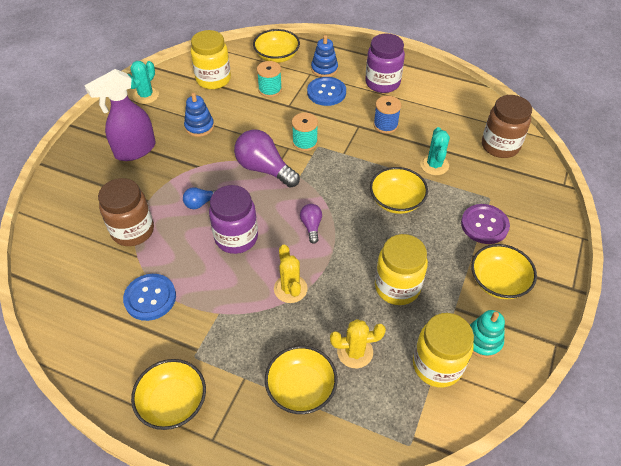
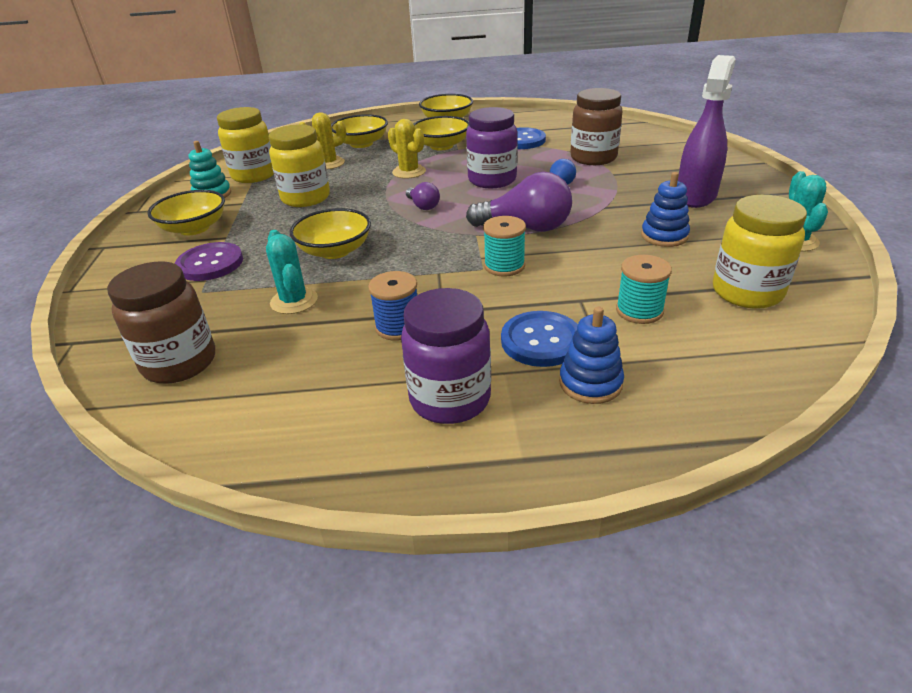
camera: 155 degrees right, 15 degrees down
yellow bowl [253,29,300,63] -> yellow bowl moved to [414,116,469,151]

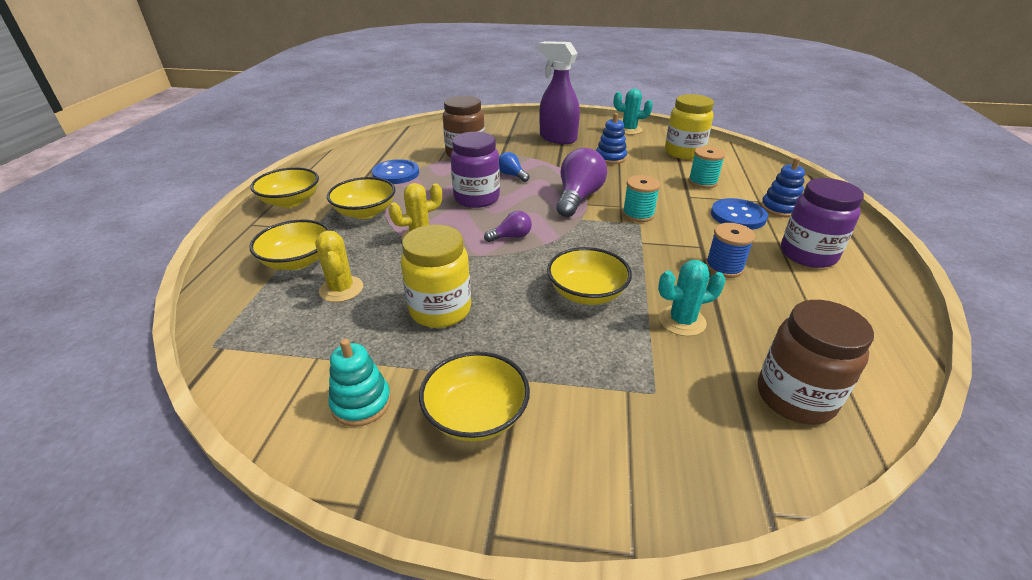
camera: 80 degrees left, 0 degrees up
purple button [175,242,243,281] -> none
yellow jar [217,107,274,183] -> none

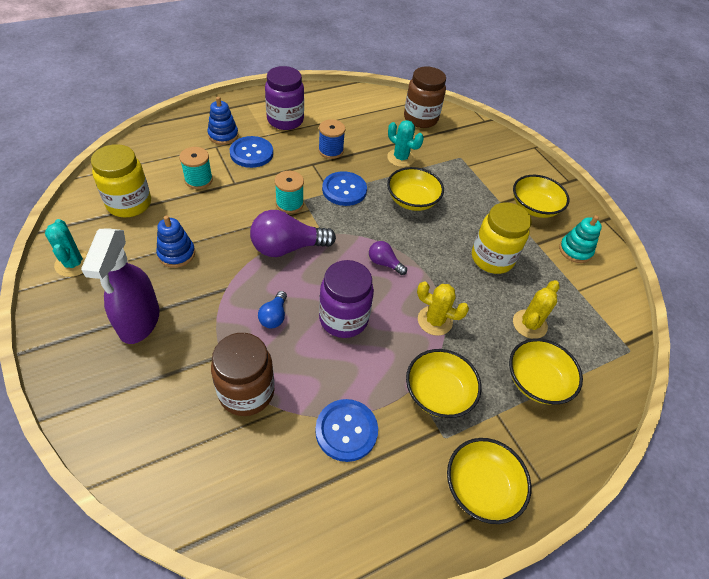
camera: 130 degrees left, 15 degrees up
none -> blue button [322,171,367,206]

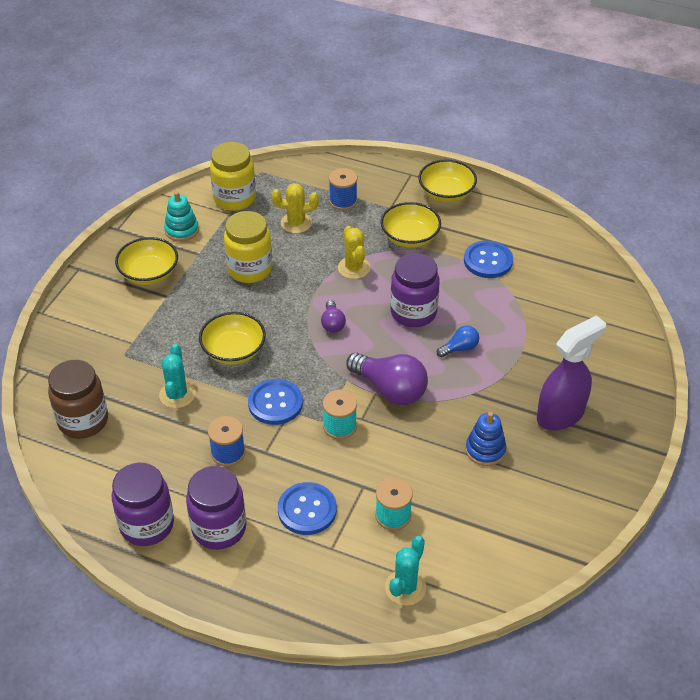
camera: 125 degrees left, 5 degrees down
turquoise cactus [45,219,88,277] -> turquoise cactus moved to [385,536,426,606]
yellow jar [91,144,151,217] -> yellow jar moved to [210,142,256,211]
blue stacking toy [207,97,238,145] -> none
brown jar [211,333,274,416] -> none
yellow bowl [509,338,583,404] -> blue spool [329,168,357,210]
none -> purple jar [112,463,174,546]

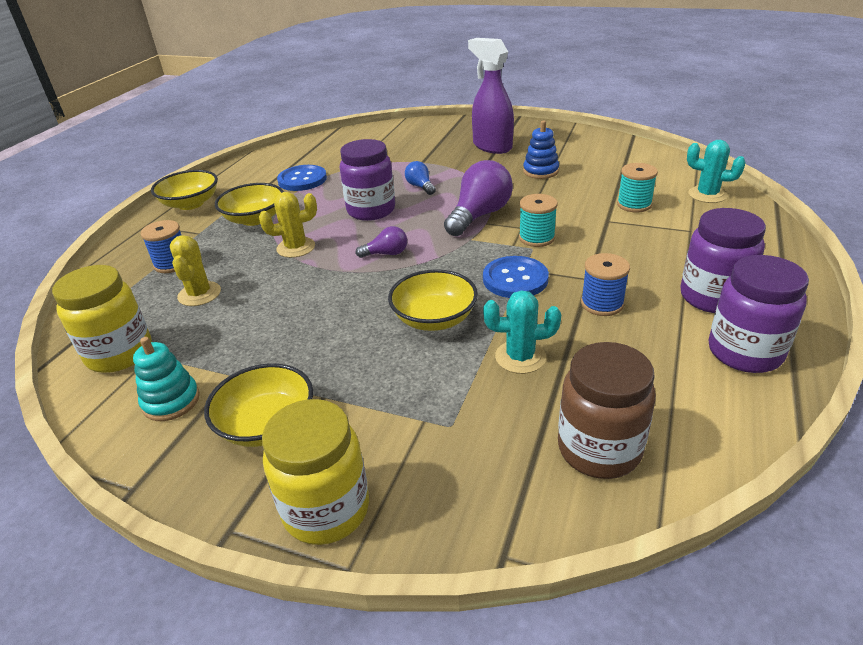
camera: 90 degrees left, 10 degrees down
yellow jar [224,211,272,283] -> yellow jar moved to [262,399,369,545]
blue button [278,482,337,535] -> none

